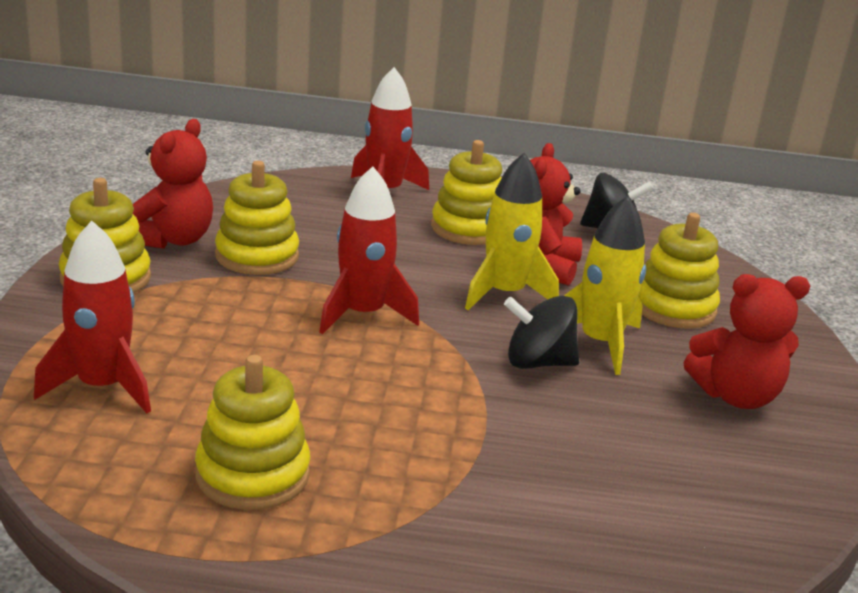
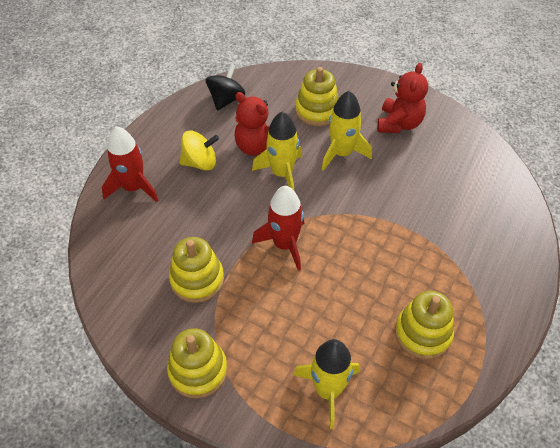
camera: 65 degrees left, 25 degrees up
red rocket [34,221,151,413] -> yellow rocket [293,339,360,429]
red teddy bear [133,119,213,249] -> none
yellow stacking toy [431,140,502,245] -> yellow spinning top [180,131,219,171]
black spinning top [504,296,579,369] -> none

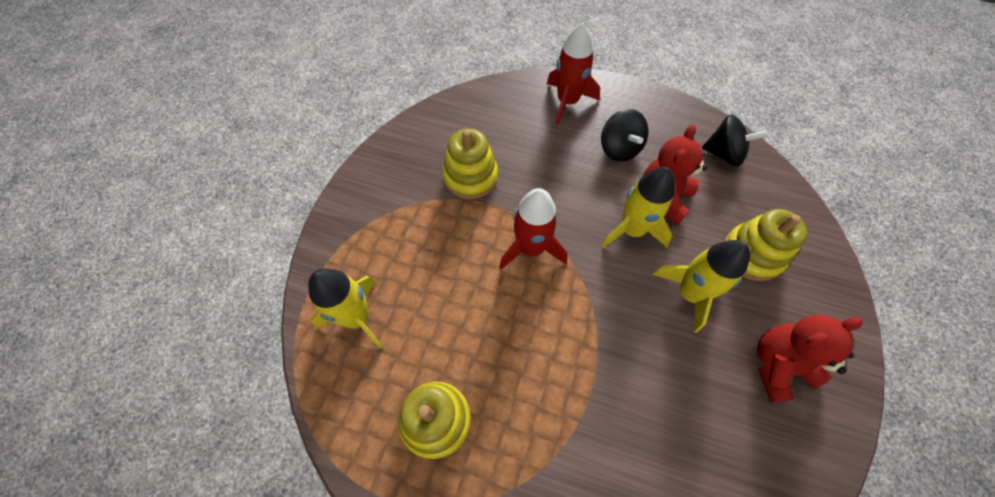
camera: 80 degrees right, 10 degrees up
yellow stacking toy [167,328,228,399] -> none
yellow spinning top [180,131,219,171] -> black spinning top [601,109,649,162]
red teddy bear [377,63,428,133] -> red teddy bear turned 150 degrees clockwise [757,315,863,402]

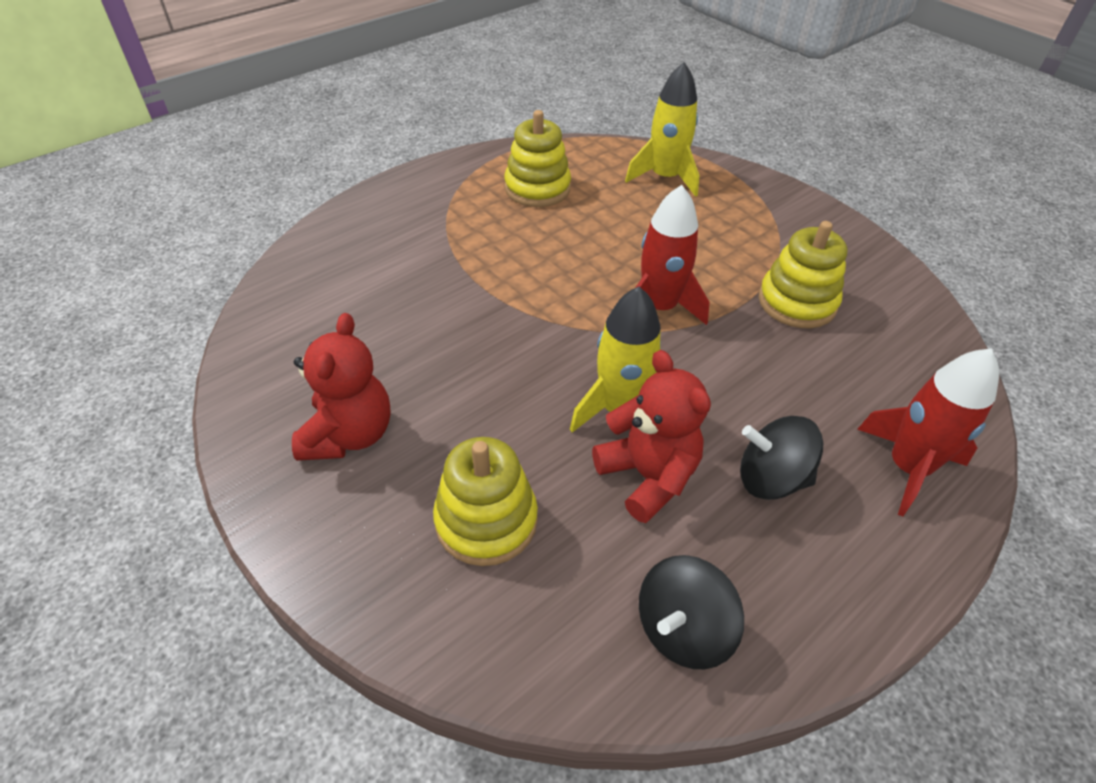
camera: 120 degrees right, 15 degrees down
yellow rocket [653,240,750,333] -> none

